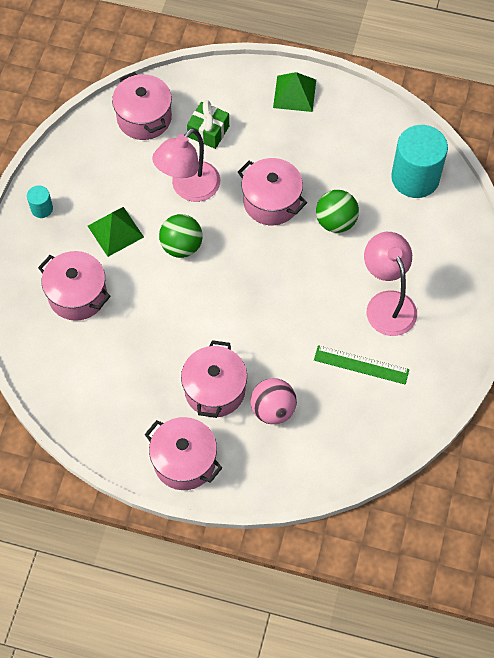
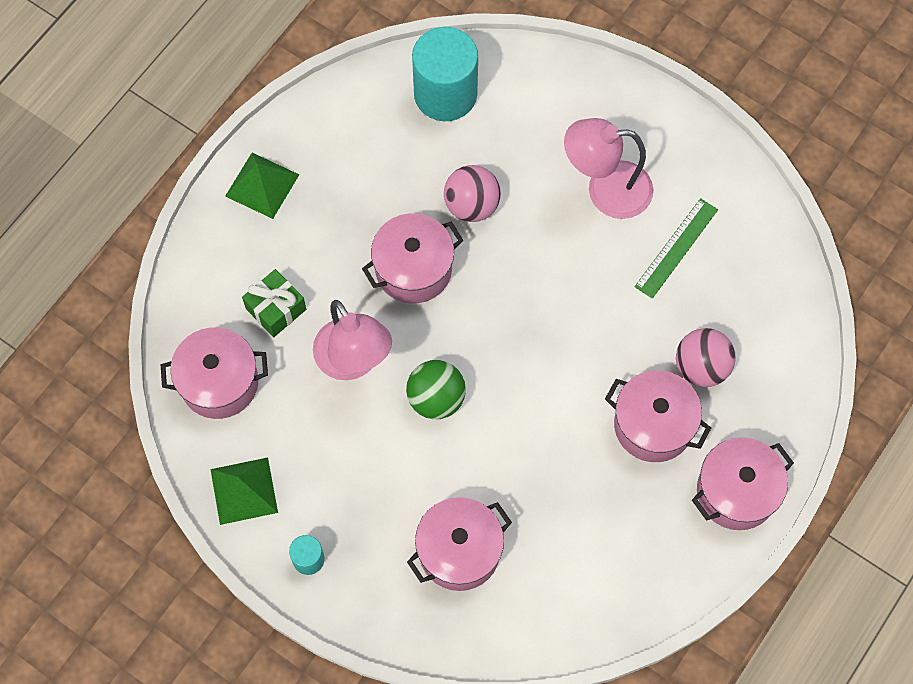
camera: 70 degrees left, 5 degrees up
green pyramid [88,207,144,257] -> green pyramid moved to [210,457,278,525]
green ball [316,190,359,233] -> pink ball [444,165,501,222]

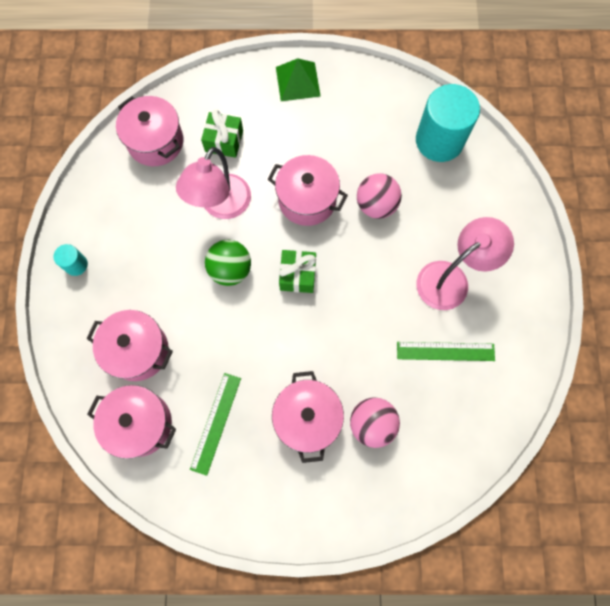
camera: 55 degrees right, 5 degrees up
green pyramid [210,457,278,525] -> none
pink lamp [564,118,653,219] -> pink lamp turned 90 degrees clockwise [417,217,514,310]
pink pot [692,437,794,530] -> pink pot moved to [87,385,176,459]
none -> green ruler [190,373,241,476]
none -> green gift [279,250,316,293]

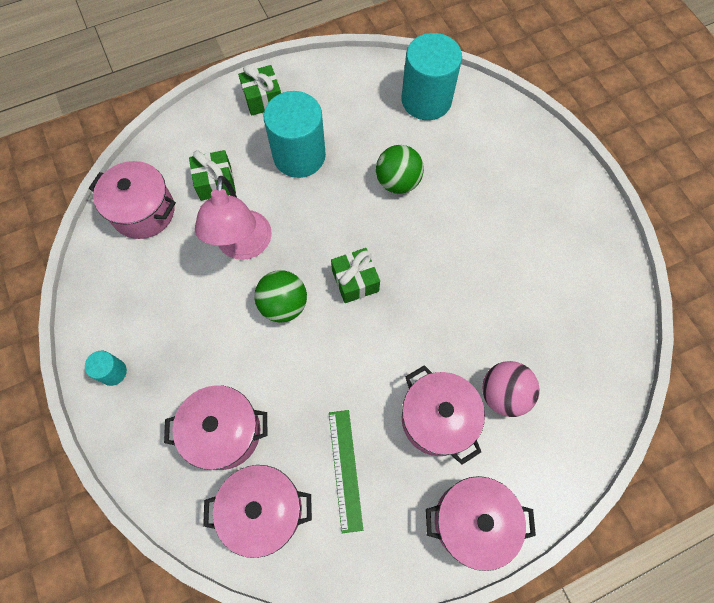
camera: 25 degrees left, 5 degrees down
pink pot [268,155,348,226] -> pink pot moved to [426,476,536,571]
green pyramid [276,58,321,101] -> green gift [238,65,281,116]
pink ball [357,173,402,219] -> green ball [376,145,424,194]
green ruler [397,342,495,361] -> none
pink lamp [417,217,514,310] -> none
none -> turquoise cylinder [264,91,326,178]

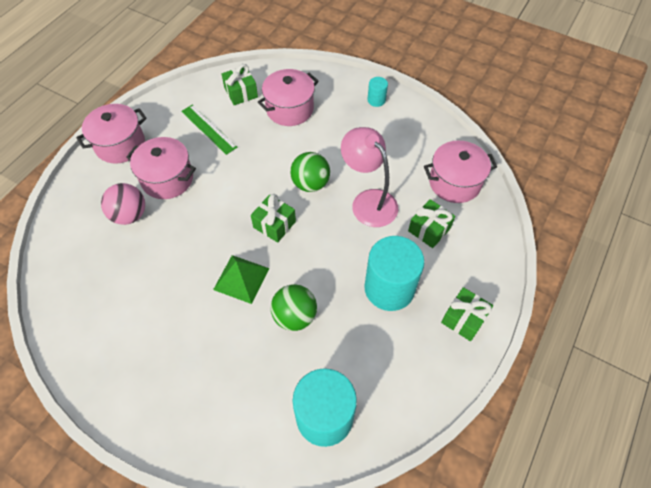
camera: 145 degrees right, 10 degrees down
pink pot [203,465,312,558] -> green gift [221,64,258,105]
none -> green pyramid [213,255,269,304]

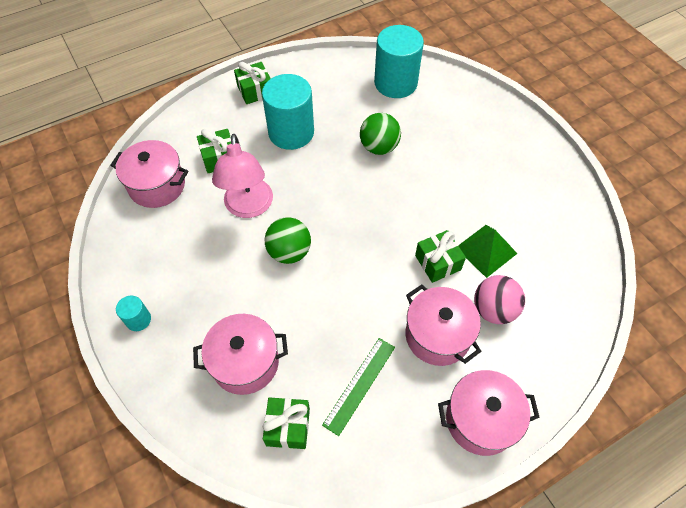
camera: 150 degrees left, 0 degrees up
green ruler [181,105,238,155] -> green ruler turned 45 degrees clockwise [322,338,395,436]
green pyramid [213,255,269,304] -> green pyramid moved to [459,225,517,278]
green gift [251,194,296,243] -> green gift moved to [415,230,466,283]

